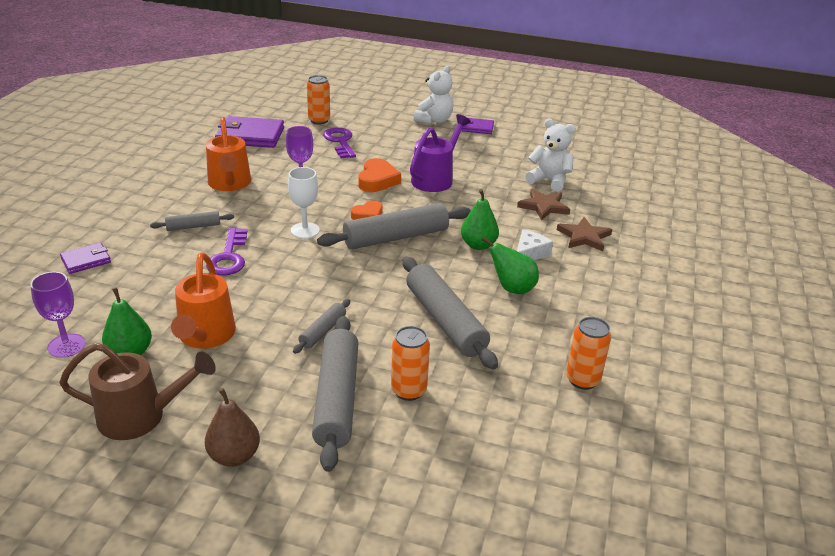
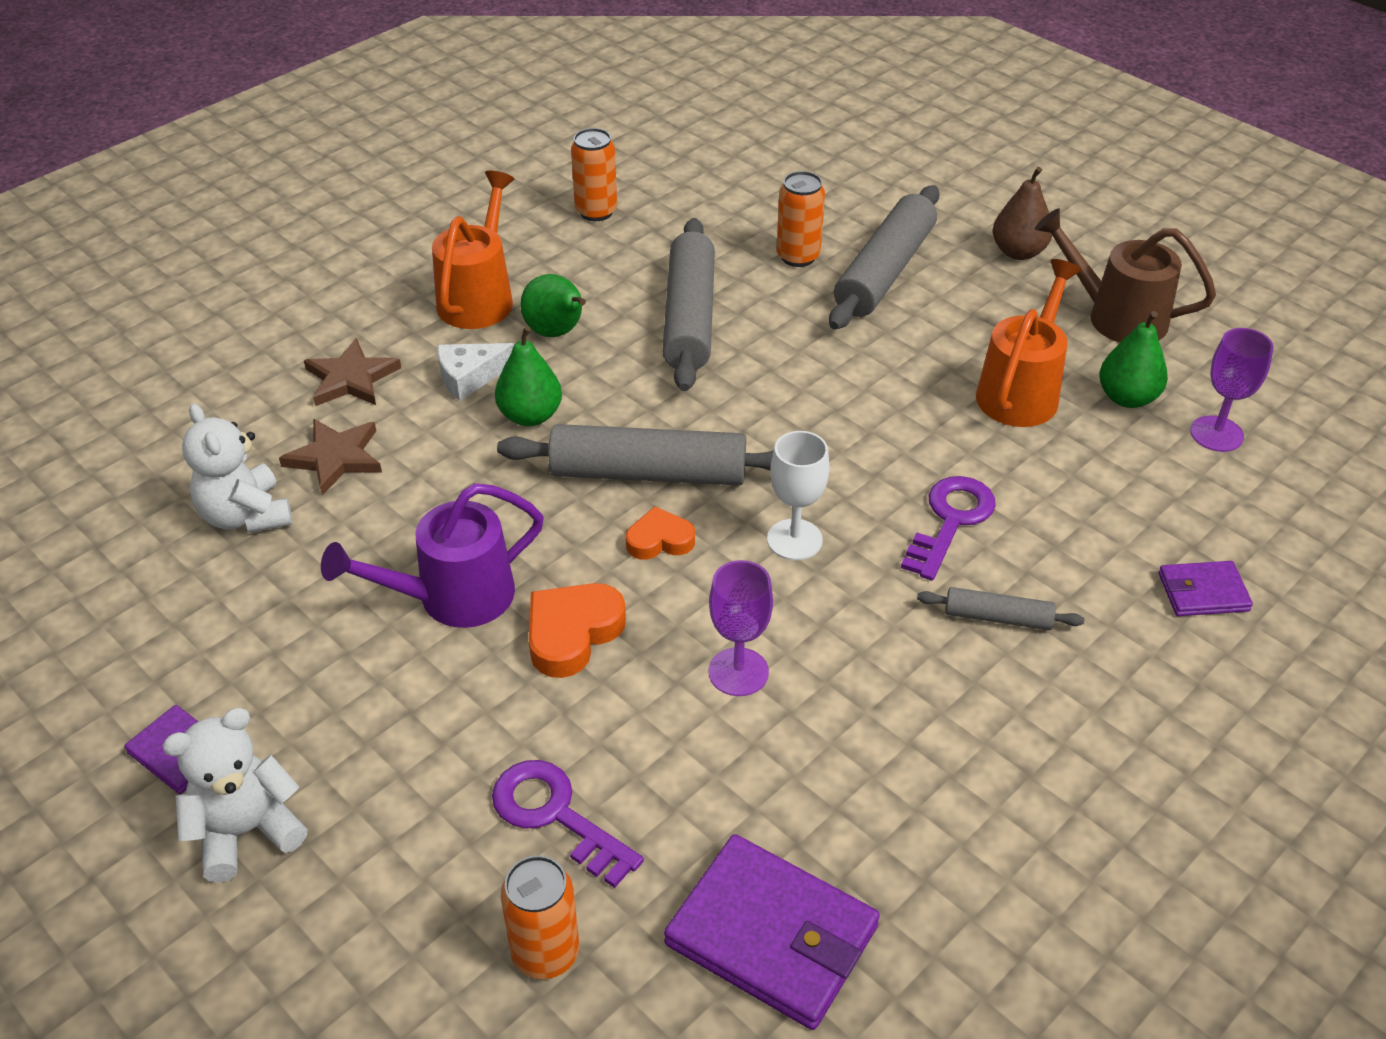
camera: 150 degrees left, 10 degrees up
orange watering can [206,117,251,191] -> orange watering can moved to [432,171,514,329]
grey rolling pin [293,299,350,354] -> none
purple key [323,127,356,159] -> purple key turned 120 degrees clockwise [492,760,644,888]

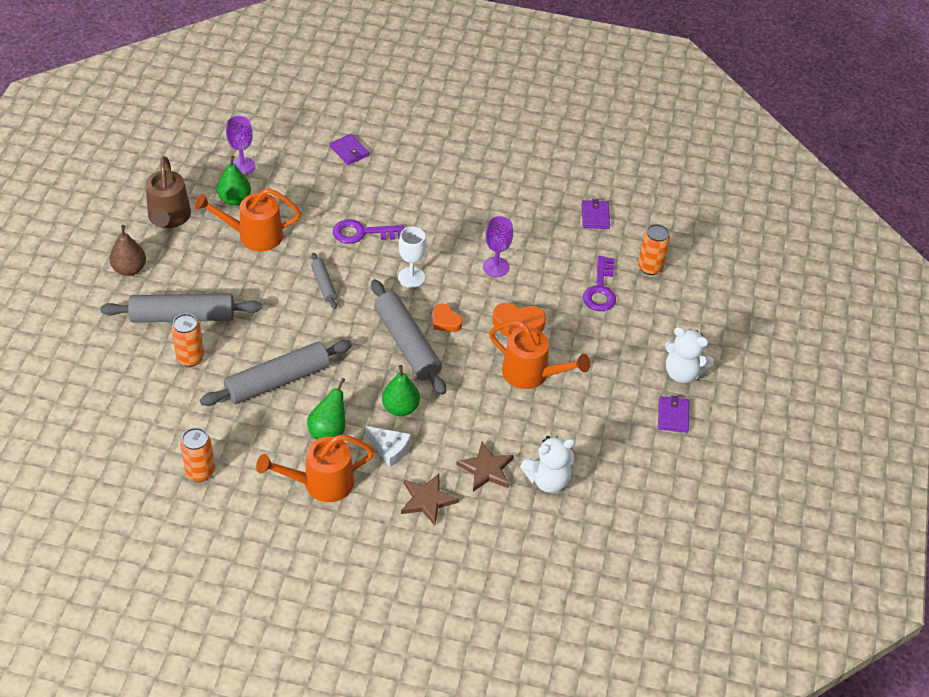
camera: 125 degrees left, 5 degrees up
white teddy bear [182,404,292,533] -> white teddy bear turned 45 degrees clockwise [520,436,575,493]
purple watering can [321,483,544,628] -> orange watering can [489,321,590,389]
purple wallet [664,834,880,1030] -> purple wallet [582,199,610,229], size x0.54
grey rolling pin [917,587,1084,630] -> grey rolling pin moved to [311,253,337,309]

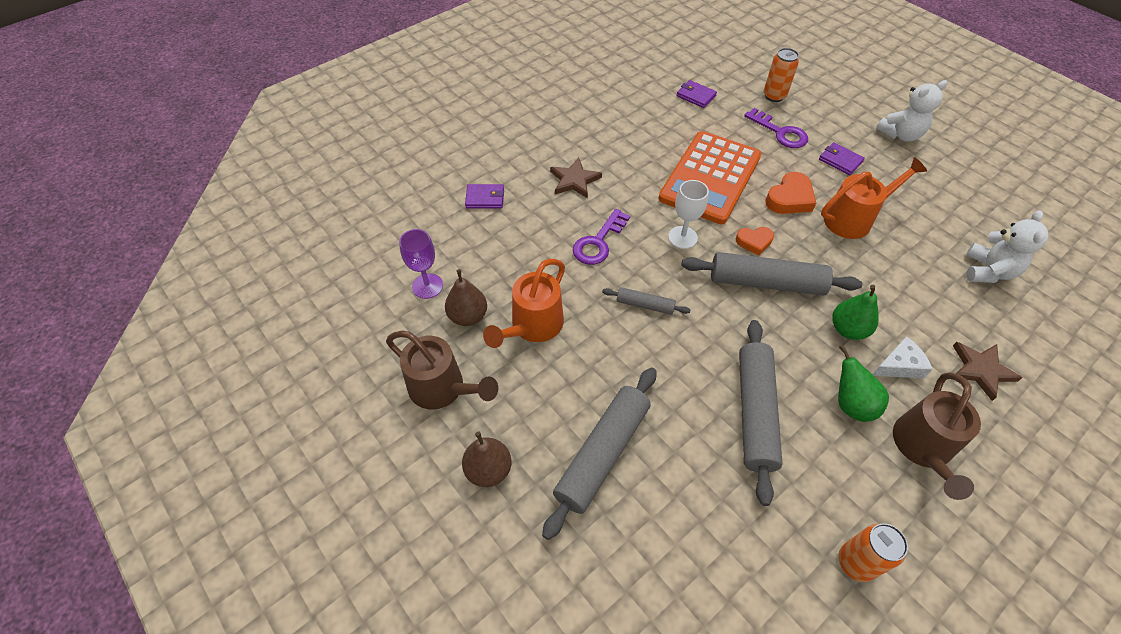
camera: 50 degrees left, 5 degrees up
orange can [171,314,204,367] -> none
green pear [217,156,251,206] -> brown pear [445,269,487,326]
orange watering can [256,434,374,502] -> brown watering can [893,372,981,500]
brown star [456,442,514,492] -> brown star moved to [550,158,602,198]
purple goblet [483,216,513,277] -> orange calculator [658,131,761,224]
purple wallet [658,396,689,433] -> purple wallet moved to [819,142,865,175]

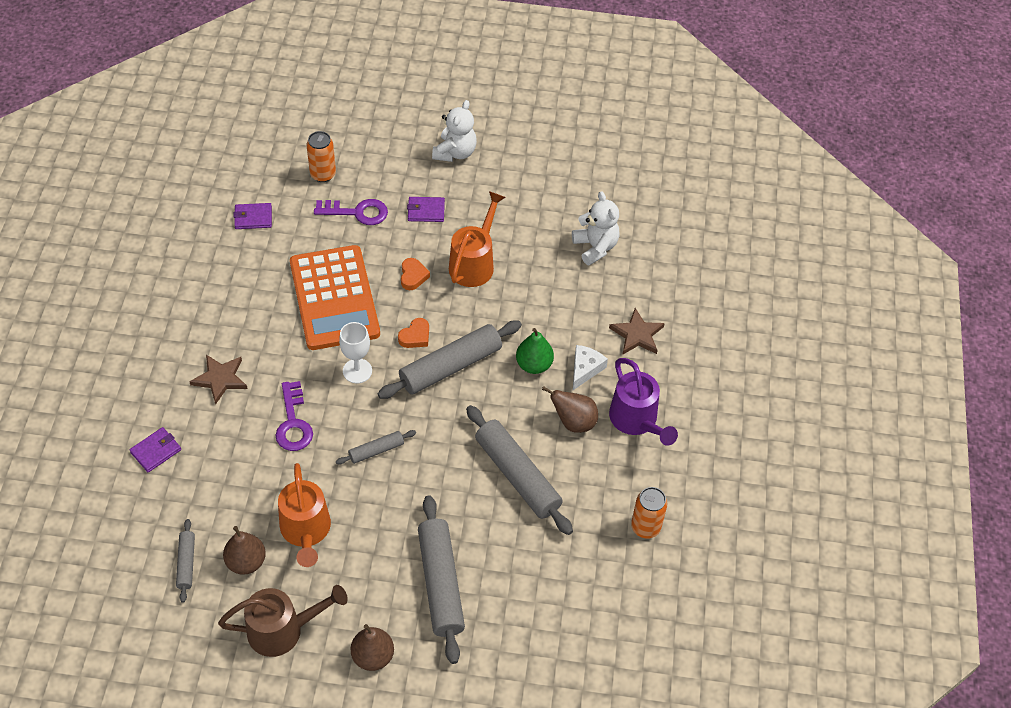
camera: 45 degrees left, 0 degrees up
purple goblet [399,229,443,299] -> grey rolling pin [176,519,195,603]
orange heart [766,172,816,214] -> orange heart [401,258,430,290], size x0.65
green pear [838,345,889,422] -> brown pear [542,386,598,433]
brown watering can [893,372,981,500] -> purple watering can [609,358,678,446]

